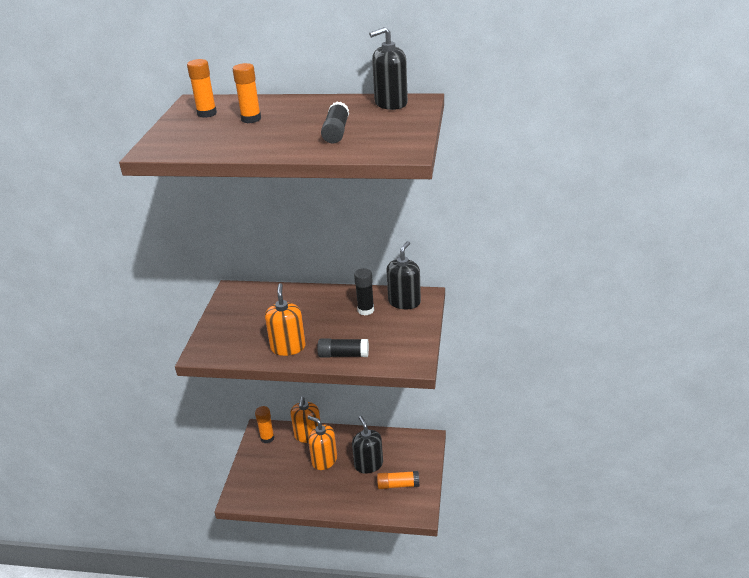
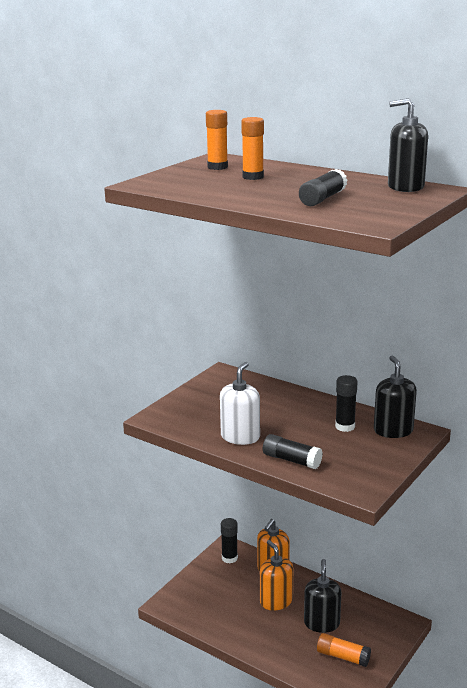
camera: 25 degrees right, 10 degrees down
orange glue stick [255,406,275,443] -> black glue stick [221,518,238,563]
orange soap dispenser [265,283,306,356] -> white soap dispenser [220,362,260,445]
black soap dispenser [386,241,421,309] -> black soap dispenser turned 60 degrees counterclockwise [374,356,417,438]

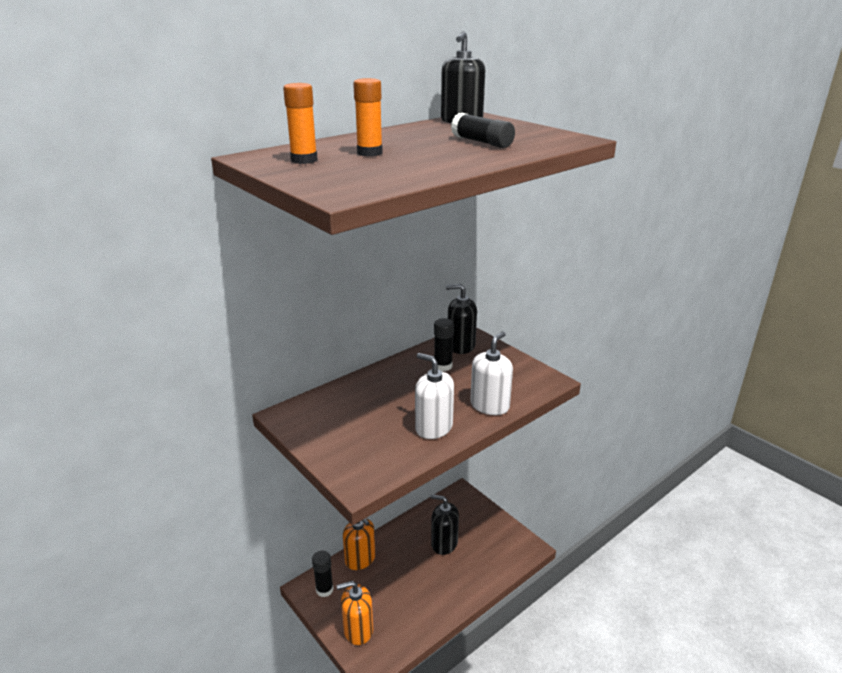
camera: 75 degrees left, 5 degrees up
orange soap dispenser [260,540,293,611] -> orange soap dispenser moved to [337,581,373,645]
black glue stick [263,434,323,469] -> white soap dispenser [470,332,513,415]
orange glue stick [317,633,371,667] -> none

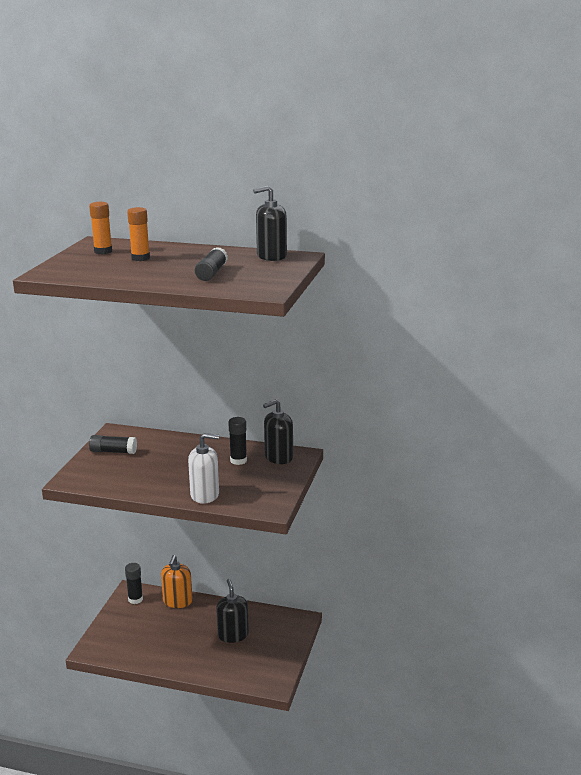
camera: 55 degrees right, 5 degrees down
orange soap dispenser [337,581,373,645] -> none
white soap dispenser [415,353,454,439] -> none
black soap dispenser [446,284,477,354] -> black soap dispenser turned 90 degrees counterclockwise [263,399,293,464]
none -> black glue stick [89,435,137,454]

